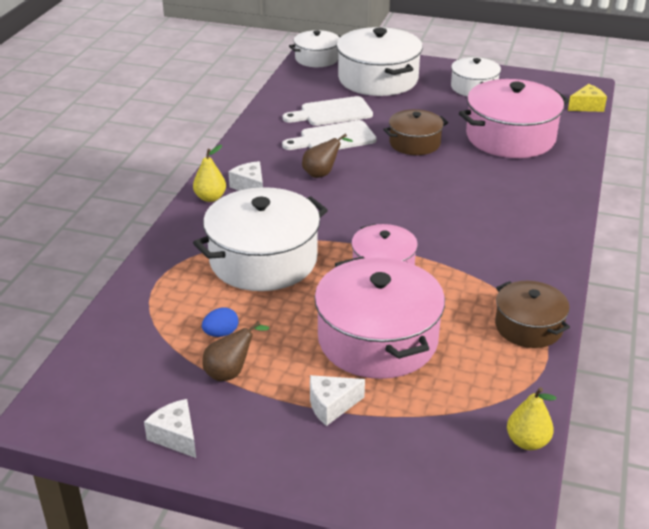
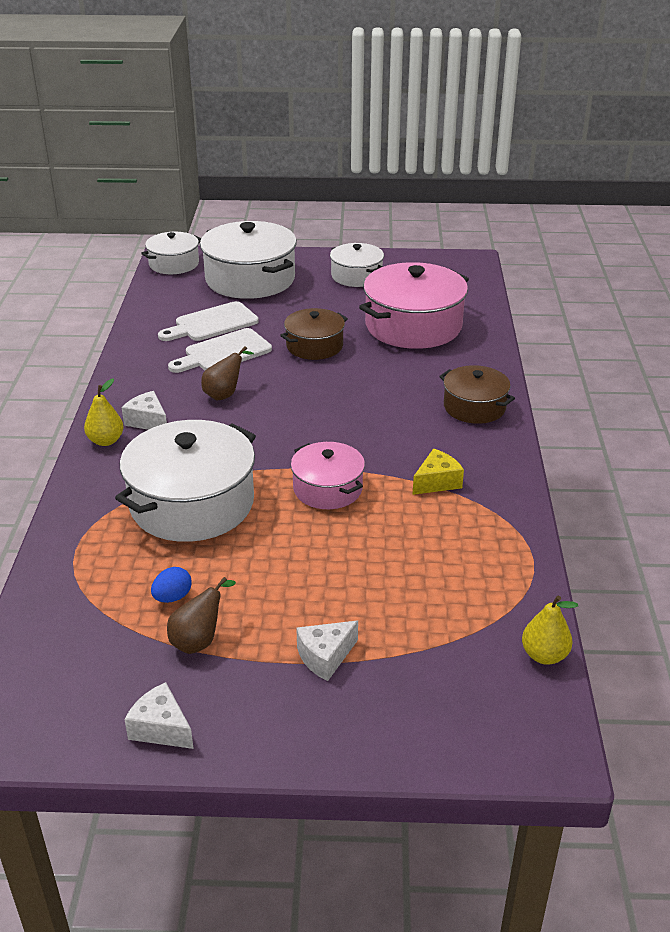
camera: 15 degrees left, 0 degrees up
pink pot [314,256,445,379] -> none
brown pot [495,281,570,348] -> brown pot moved to [439,365,515,424]
yellow cheese [568,84,607,112] -> yellow cheese moved to [413,449,464,495]

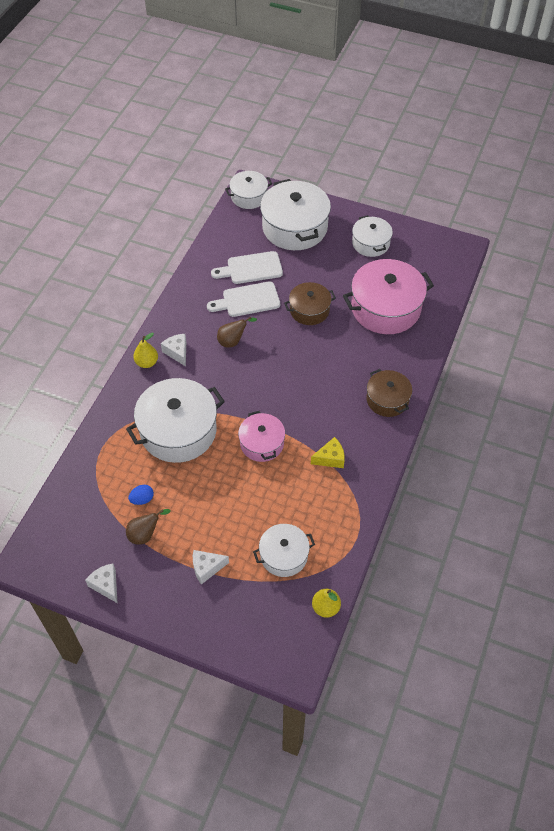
camera: 20 degrees right, 20 degrees up
none -> white pot [253,524,315,577]

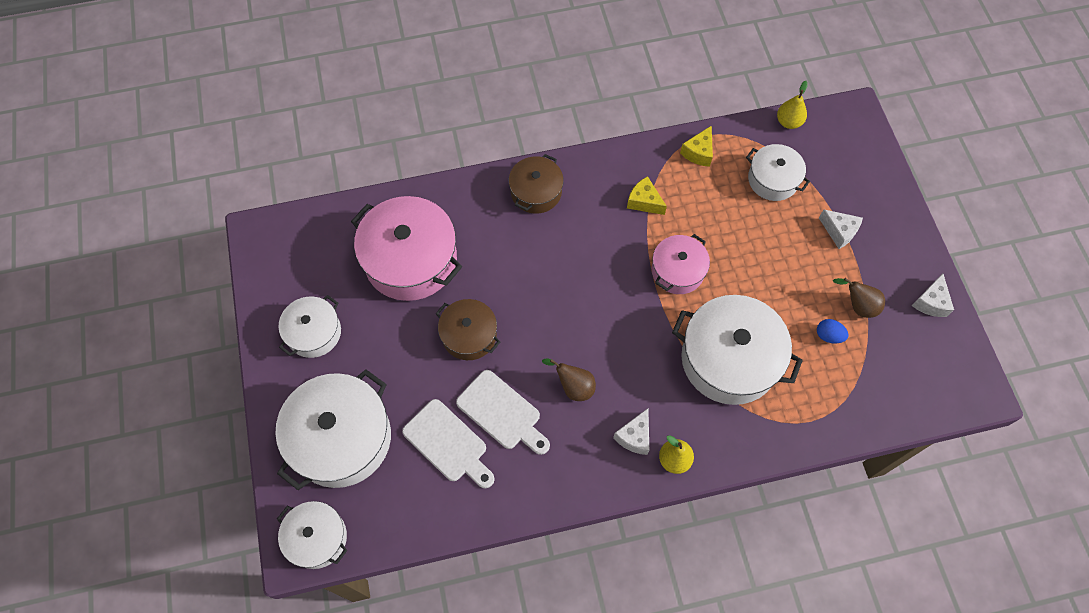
camera: 125 degrees left, 10 degrees up
none -> yellow cheese [680,125,713,167]

